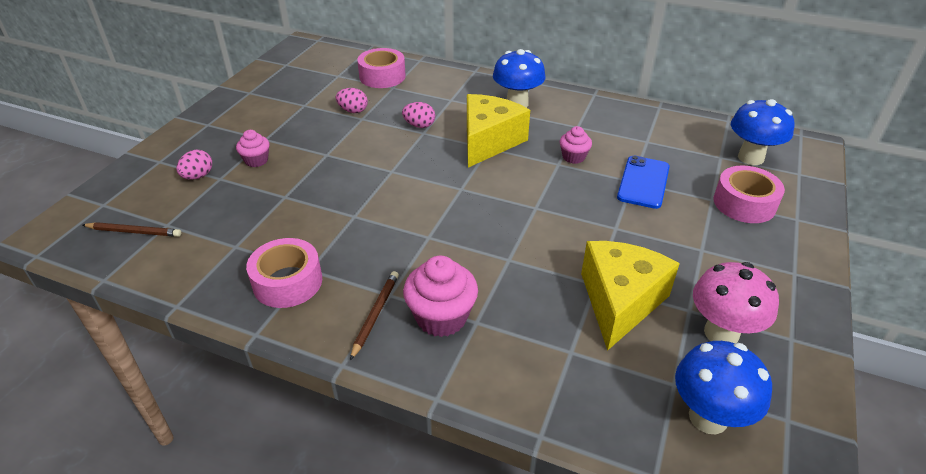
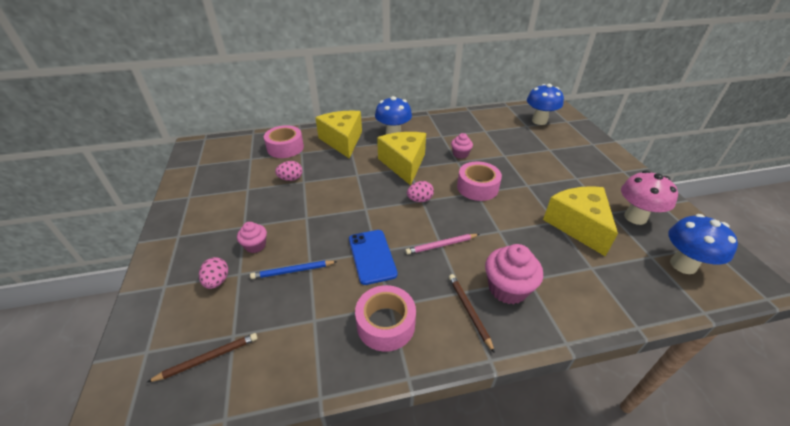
camera: 35 degrees left, 0 degrees up
pink egg [402,102,435,128] -> pink egg moved to [407,181,434,202]
blue phone [617,156,670,209] -> blue phone moved to [349,230,398,285]
pink tape [714,165,785,223] -> pink tape moved to [457,162,502,201]
none -> blue pencil [250,261,338,279]
none -> yellow cheese [315,110,362,158]
none -> pink pencil [405,234,480,254]

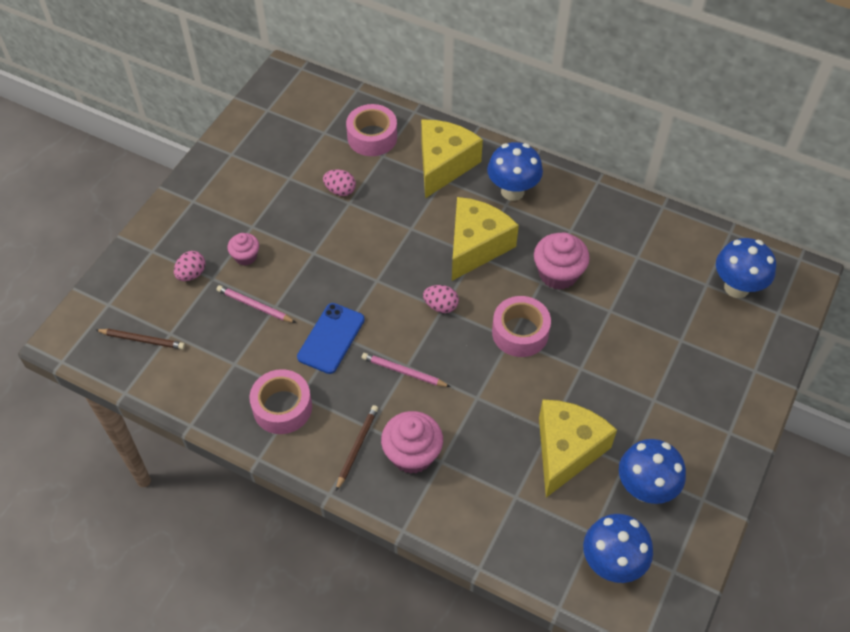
camera: 40 degrees right, 15 degrees up
blue pencil [250,261,338,279] -> pink pencil [216,285,296,323]
pink cupcake [451,133,473,159] -> pink cupcake [534,233,590,290], size x1.72
pink mushroom [621,171,678,225] -> blue mushroom [619,439,686,504]

